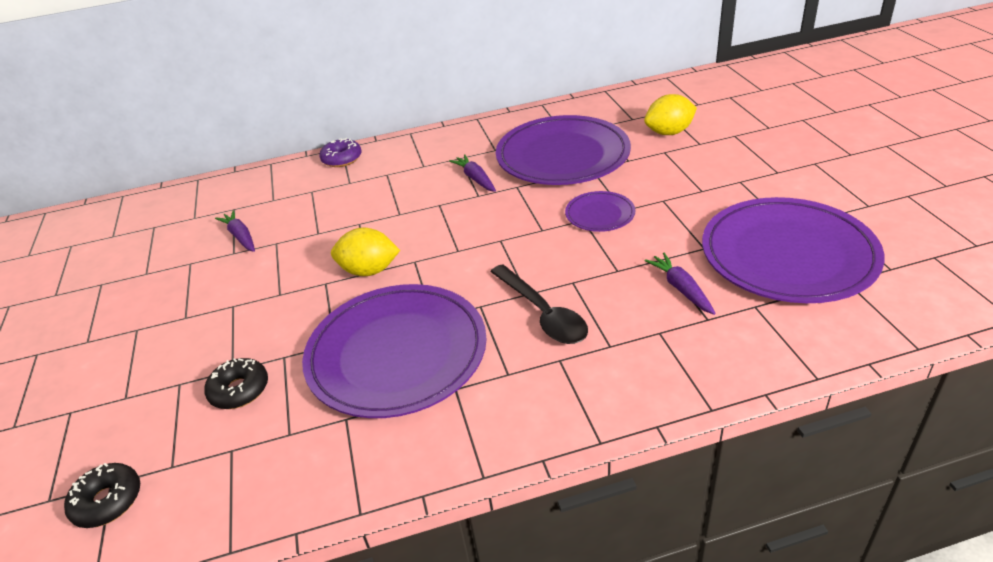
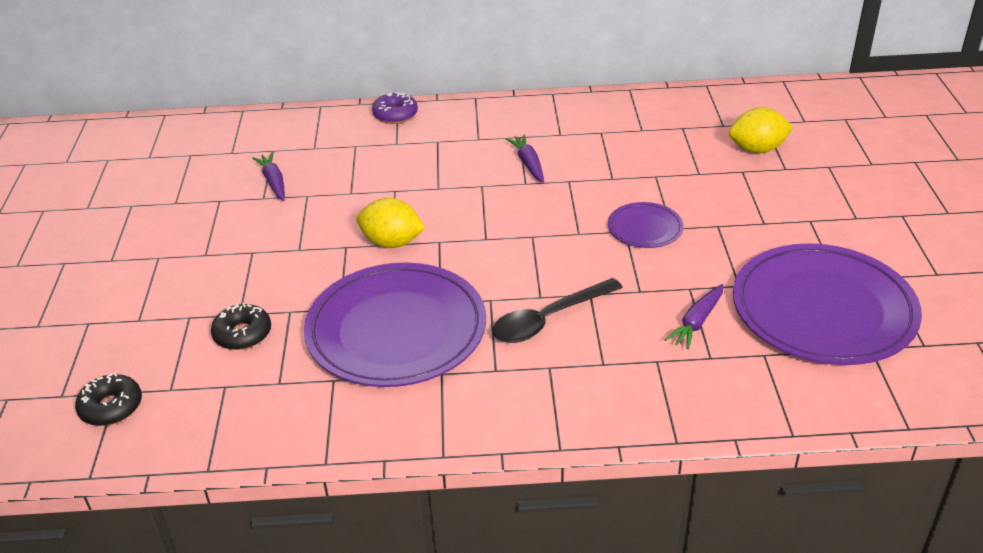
camera: 10 degrees right, 0 degrees up
black spoon [490,264,588,344] -> black spoon turned 75 degrees clockwise [492,278,623,343]
purple plate [496,115,631,185] -> none
purple carrot [645,253,716,315] -> purple carrot turned 135 degrees counterclockwise [664,284,724,350]

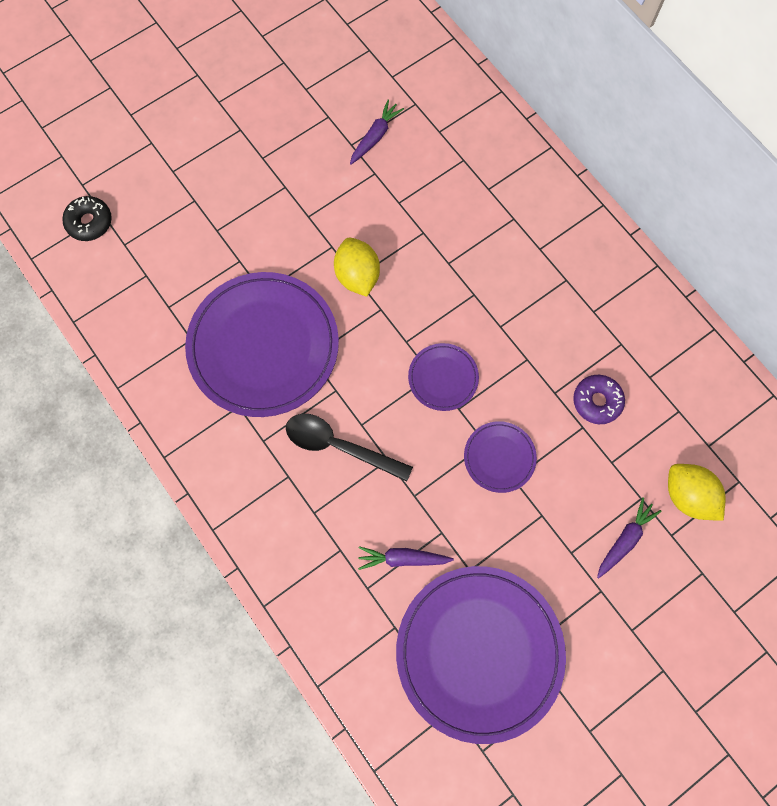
camera: 55 degrees right, 35 degrees up
black donut [211,303,271,350] -> none
purple donut [372,92,418,124] -> purple donut moved to [573,375,625,424]
purple carrot [506,134,544,183] -> purple carrot moved to [597,497,662,578]
none -> purple plate [408,343,479,411]

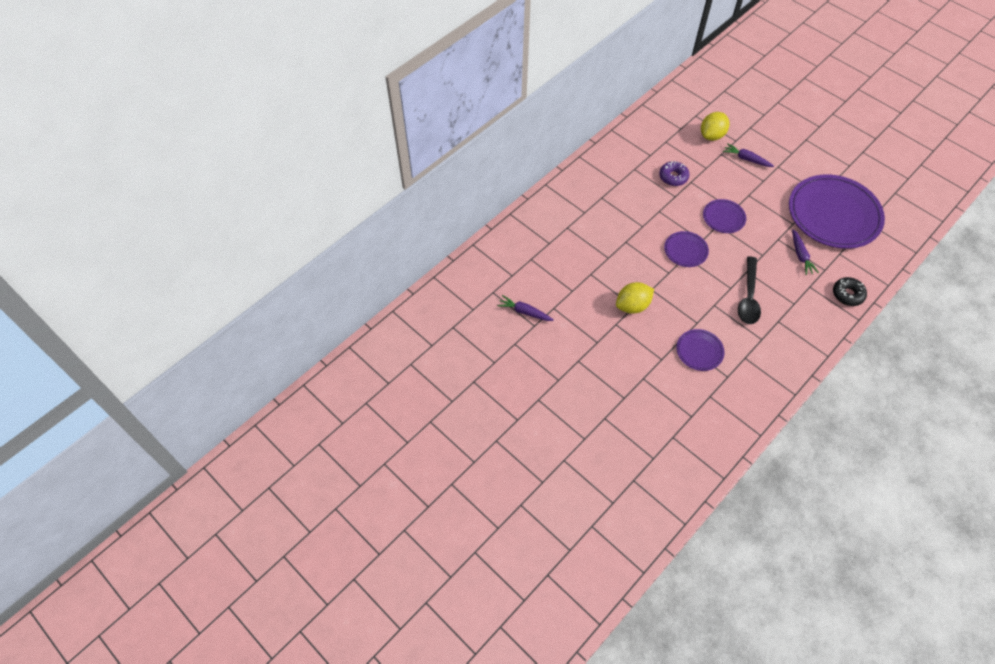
camera: 100 degrees left, 15 degrees down
black donut [62,196,112,241] -> black donut moved to [833,277,867,306]
purple plate [185,272,339,417] -> purple plate [676,329,725,371], size x0.46

